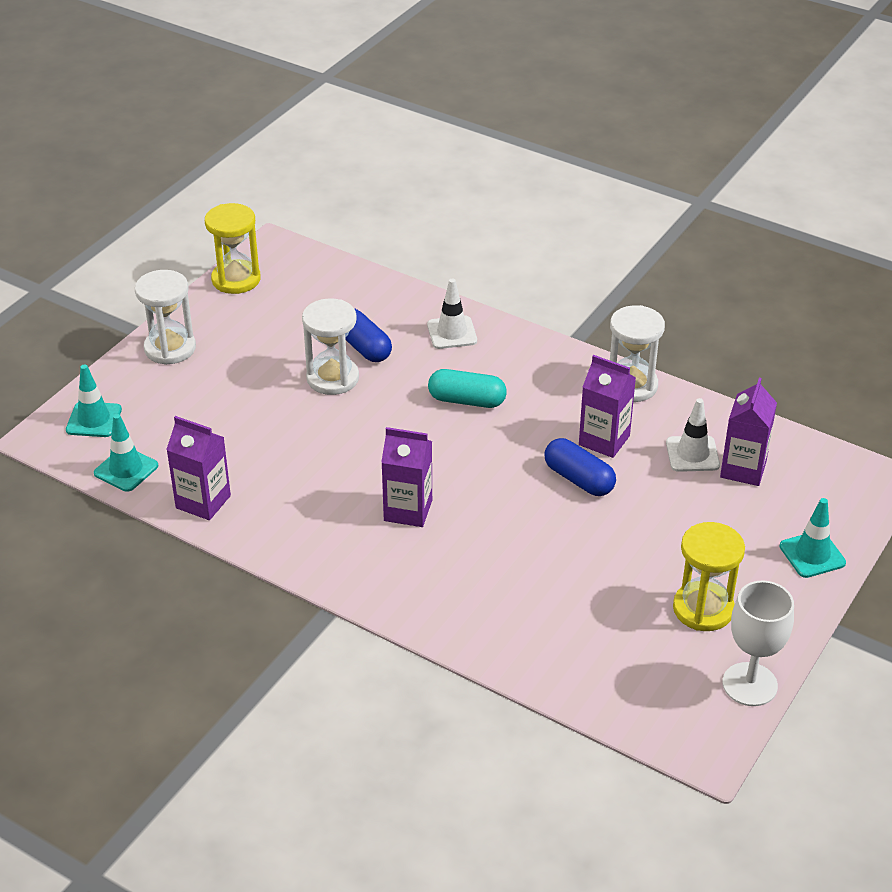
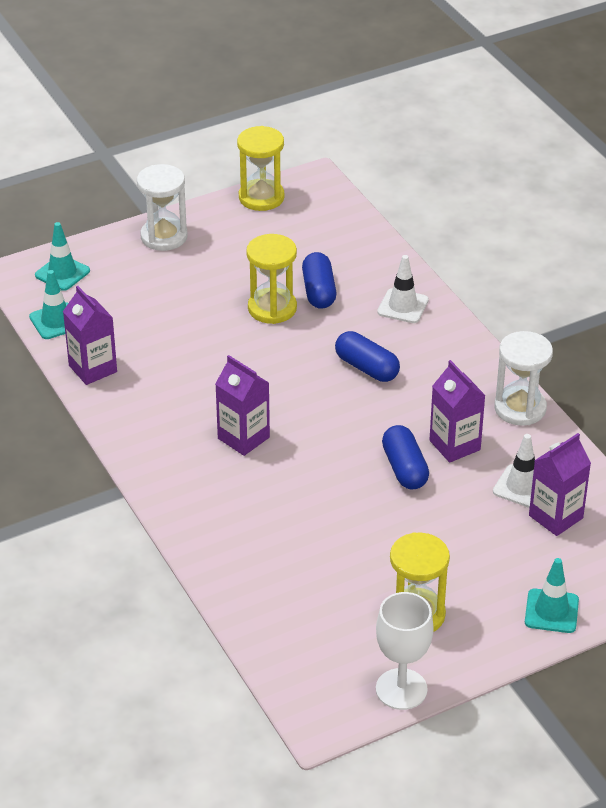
camera: 30 degrees right, 0 degrees up
white hourglass [302,298,359,395] -> yellow hourglass [246,234,297,324]
turquoise capsule [428,369,507,408] -> blue capsule [335,331,400,382]

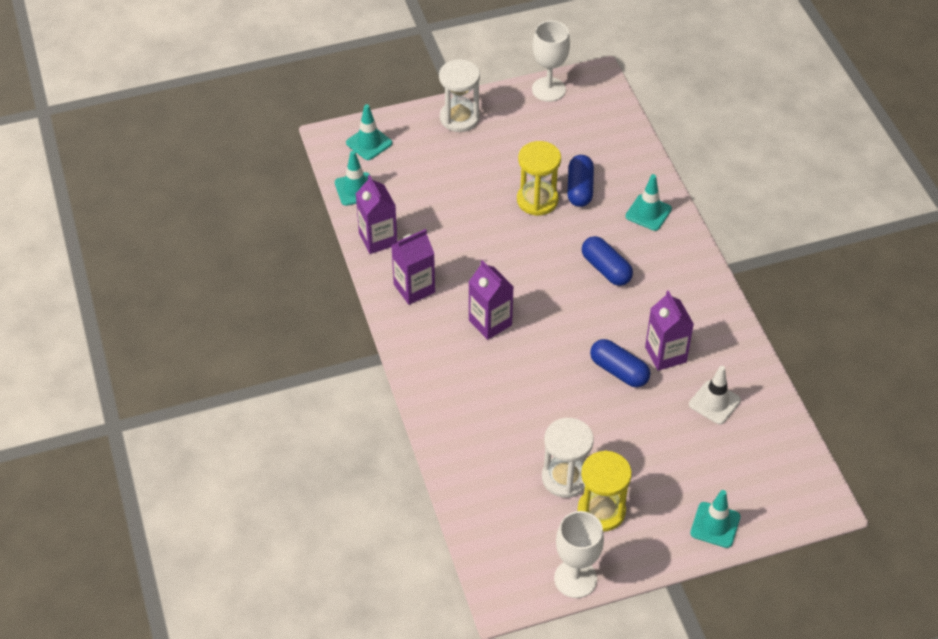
camera: 10 degrees right, 10 degrees up
yellow hourglass [237,126,285,211] -> white goblet [532,21,570,102]
white traffic cone [377,255,429,323] -> turquoise traffic cone [626,174,672,231]
blue capsule [382,425,429,490] -> blue capsule turned 45 degrees counterclockwise [590,339,650,387]
white hourglass [494,331,553,426] -> white hourglass moved to [542,418,594,498]
purple carton [529,433,591,536] -> purple carton moved to [391,229,435,305]

